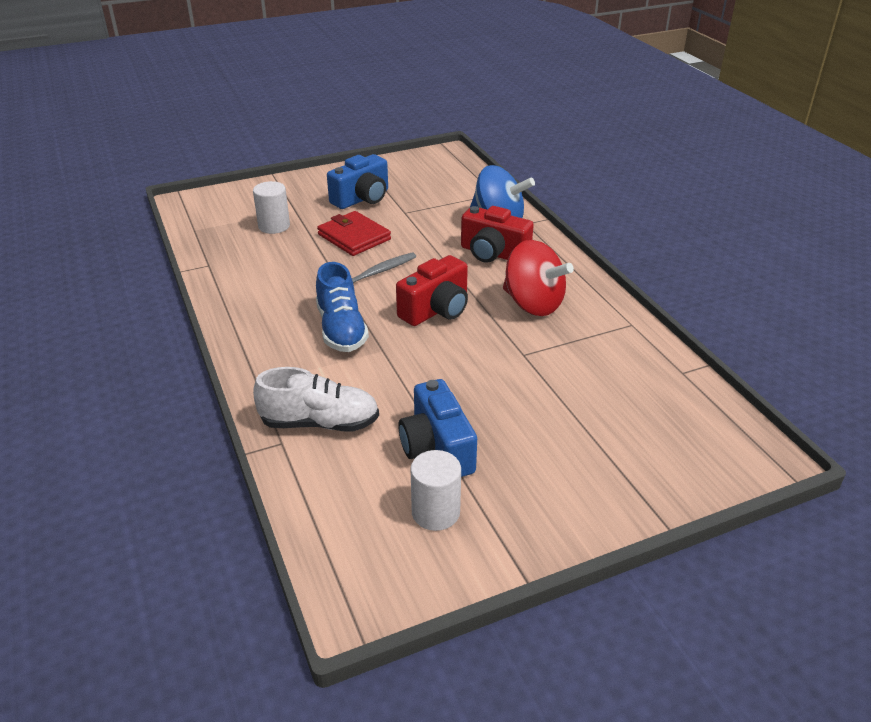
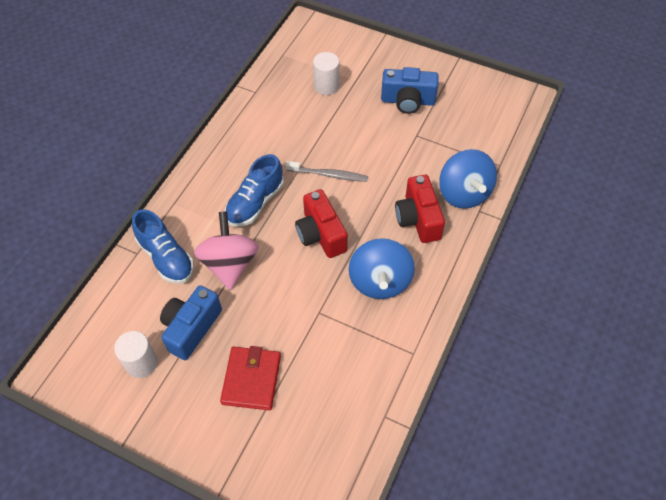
camera: 50 degrees right, 20 degrees up
white shoe [253,367,379,432] -> blue shoe [132,209,194,284]
red wallet [317,211,391,256] -> red wallet moved to [220,346,281,411]
red camera [396,255,468,326] -> red camera turned 60 degrees clockwise [295,189,348,258]
red spinning top [503,240,574,316] -> blue spinning top [349,238,415,299]
none -> pink spinning top [194,211,259,290]

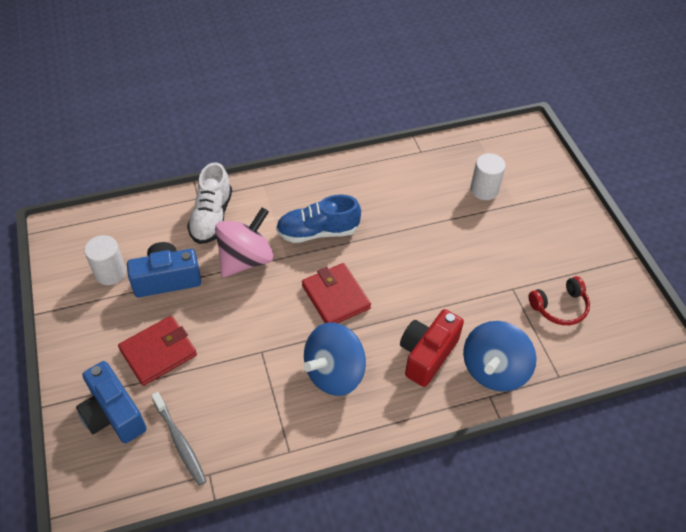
camera: 45 degrees right, 5 degrees down
blue shoe [132,209,194,284] -> white shoe [187,162,232,244]
grey toothbrush [286,161,368,182] -> grey toothbrush moved to [151,392,207,486]
red camera [295,189,348,258] -> red wallet [302,263,371,323]
blue camera [381,67,439,114] -> blue camera moved to [76,361,147,443]
none -> red headphones [528,276,590,325]

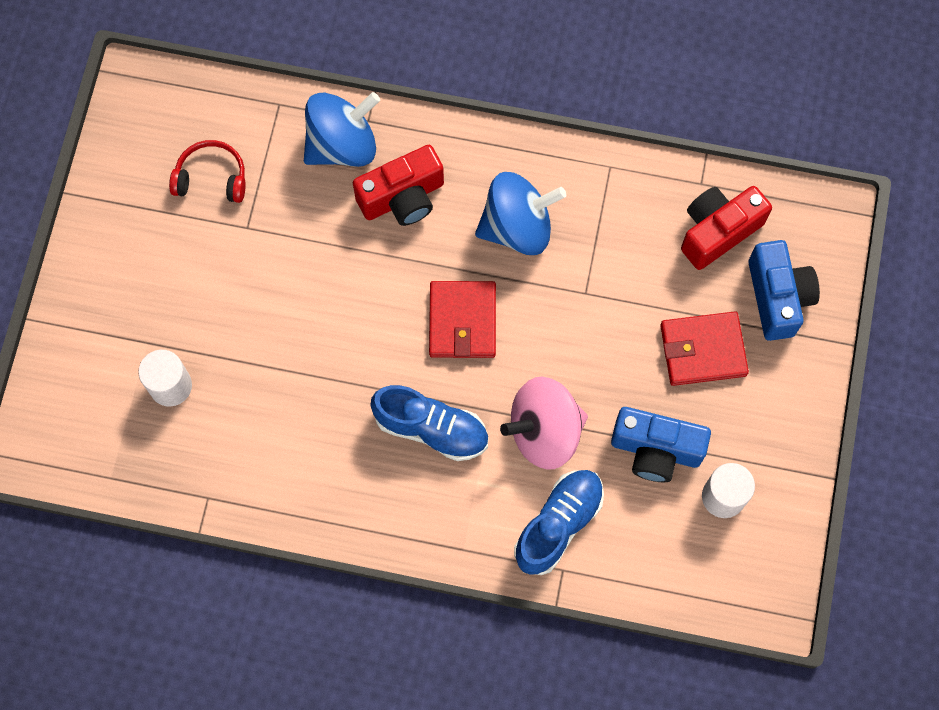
camera: 150 degrees left, 20 degrees up
grey toothbrush [151,392,207,486] -> red camera [681,186,772,270]
white shoe [187,162,232,244] -> blue shoe [514,470,604,575]

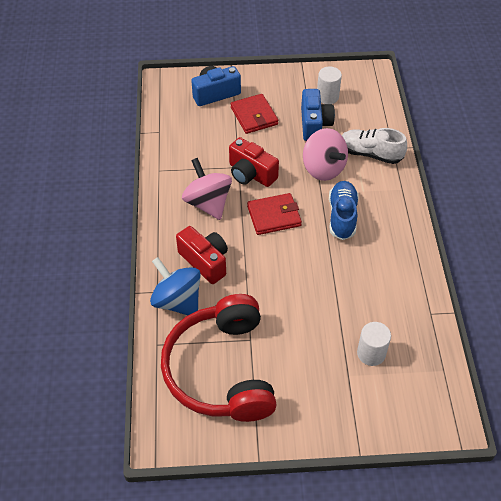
camera: 105 degrees left, 20 degrees down
red headphones [169,140,246,203] -> red headphones [161,294,277,422], size x2.42
blue spinning top [475,172,566,255] -> pink spinning top [182,158,232,220]
blue shoe [514,470,604,575] -> white shoe [342,128,407,164]
red camera [681,186,772,270] -> red camera moved to [229,137,279,187]

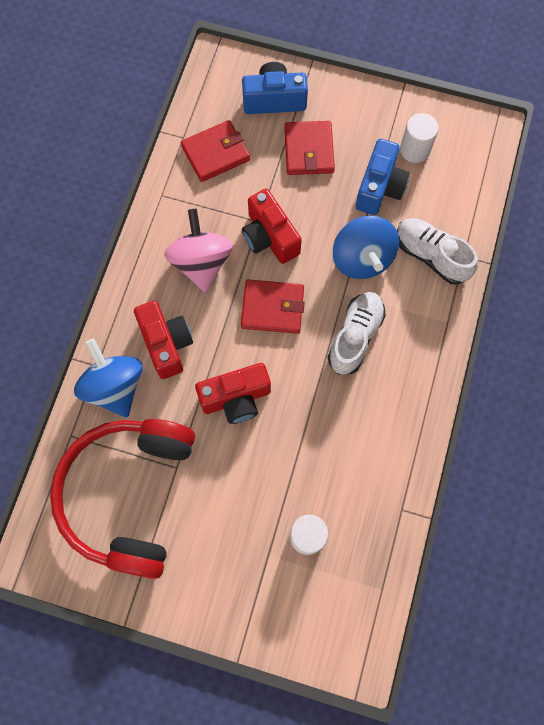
camera: 20 degrees right, 20 degrees up
pink spinning top [303,128,348,181] -> blue spinning top [333,216,399,279]
blue shoe [329,181,359,240] -> white shoe [328,292,386,375]
none -> red wallet [181,120,250,182]
none -> red camera [195,363,271,424]

